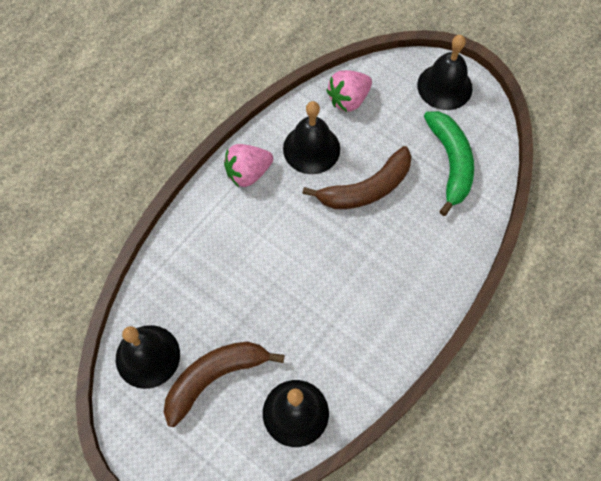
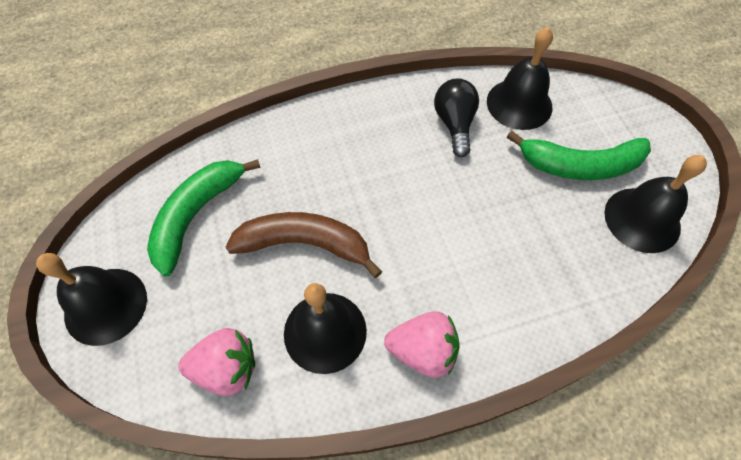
camera: 145 degrees left, 5 degrees down
brown banana [164,342,284,427] -> green banana [507,131,651,180]
none -> black light bulb [434,78,479,157]

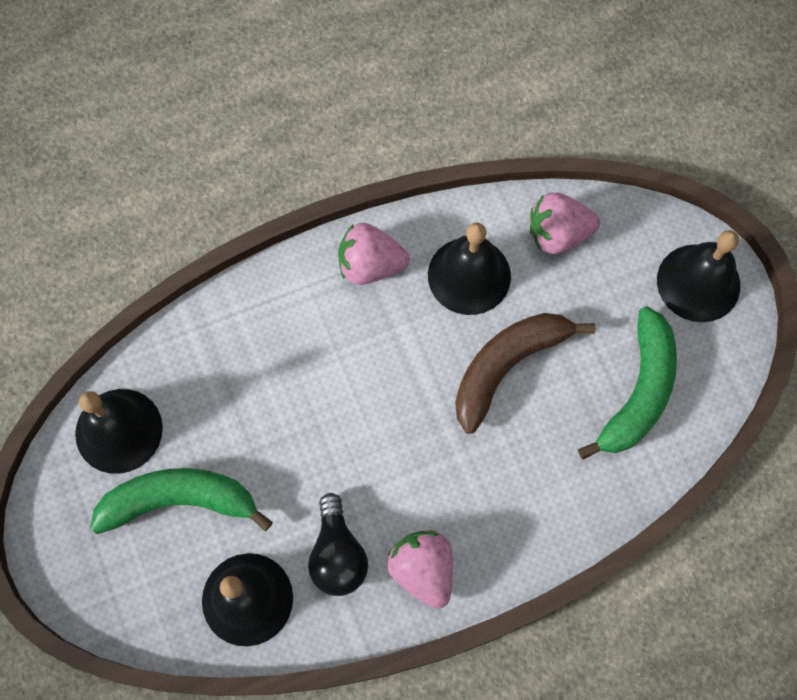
camera: 175 degrees right, 10 degrees up
brown banana [225,212,382,278] -> brown banana turned 135 degrees clockwise [455,313,595,434]
none -> pink strawberry [388,530,453,609]

